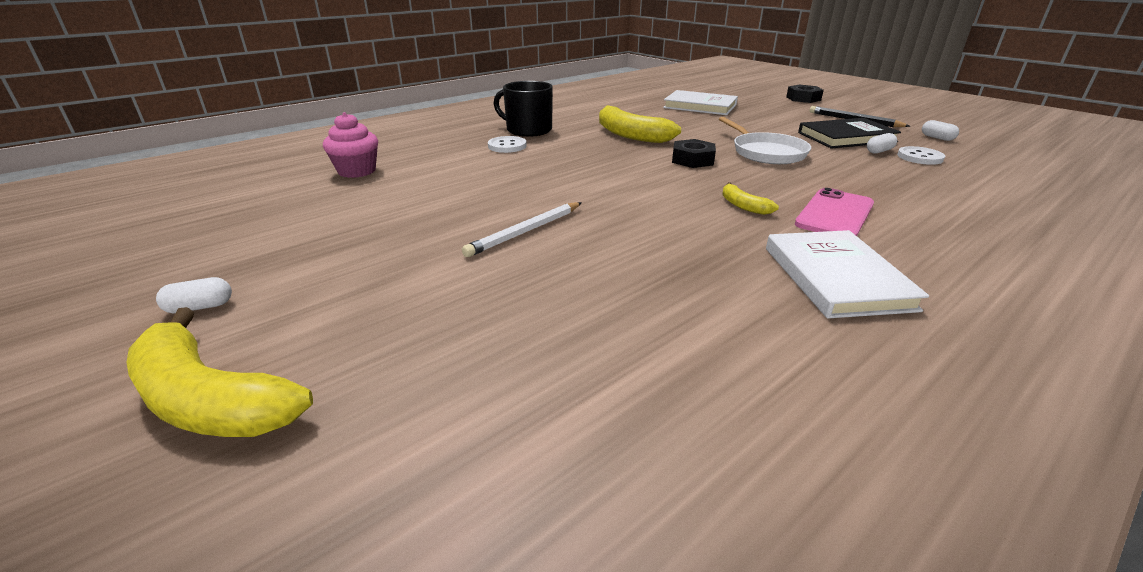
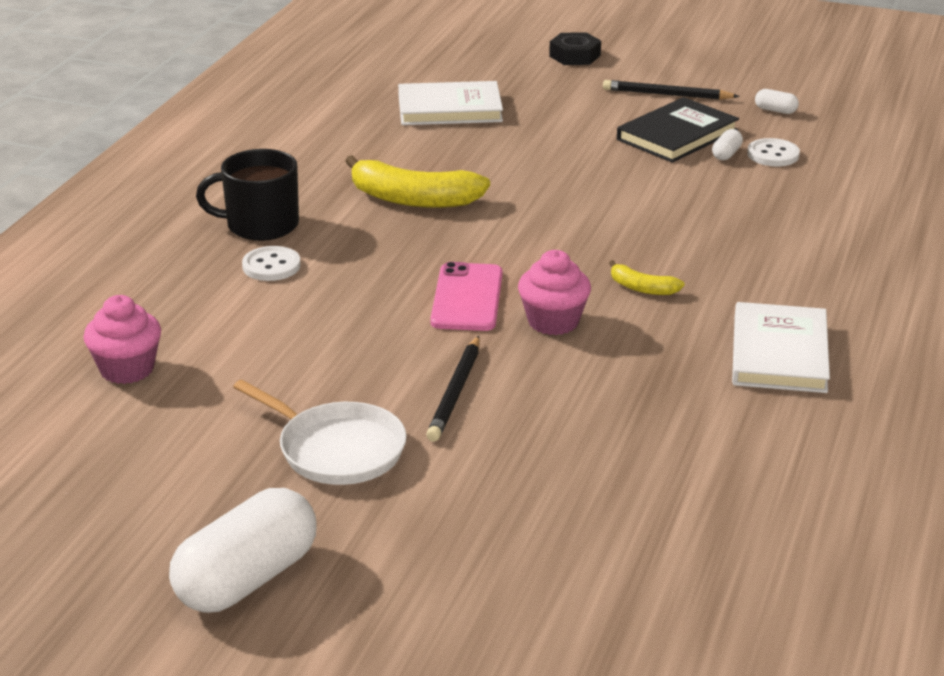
camera: 30 degrees left, 0 degrees up
yellow banana [126,307,313,437] -> none
white capsule [156,277,232,313] -> white capsule [169,488,316,613], size x2.43
white pencil [462,202,582,257] -> black pencil [426,336,480,442]
black nut [672,139,716,168] -> none
white pan [719,117,811,164] -> white pan moved to [233,380,407,485]
white book [766,230,929,318] -> white book turned 45 degrees clockwise [732,302,830,393]
pink phone [795,188,874,236] -> pink phone moved to [430,262,503,331]
none -> pink cupcake [518,250,591,335]

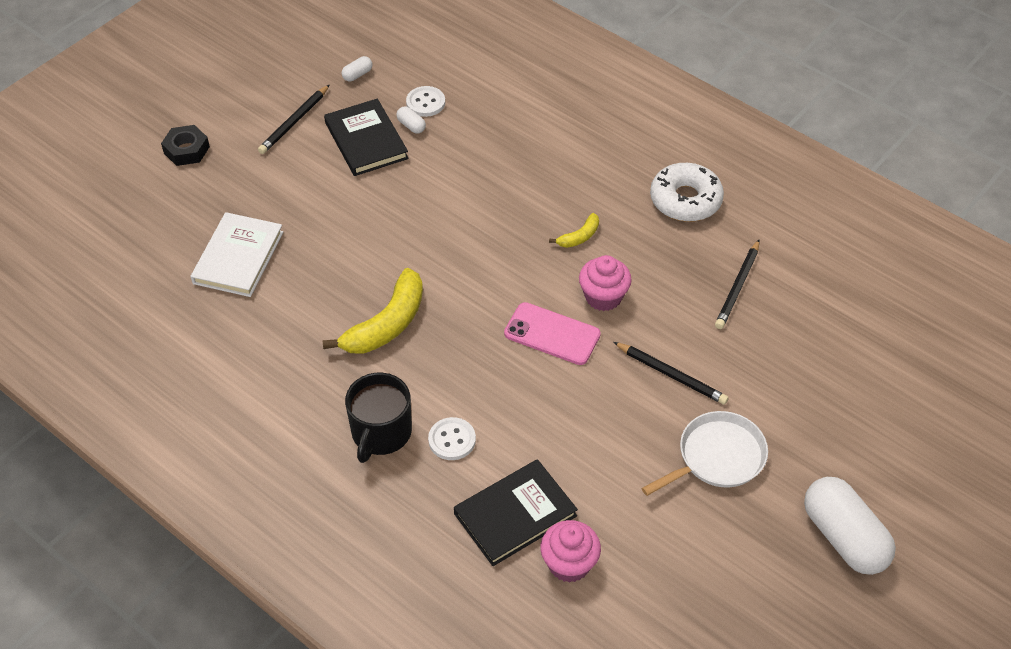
camera: 70 degrees left, 20 degrees up
white book [732,302,830,393] -> white donut [650,163,724,222]
none -> black book [454,459,578,566]
none -> black pencil [715,240,759,329]

